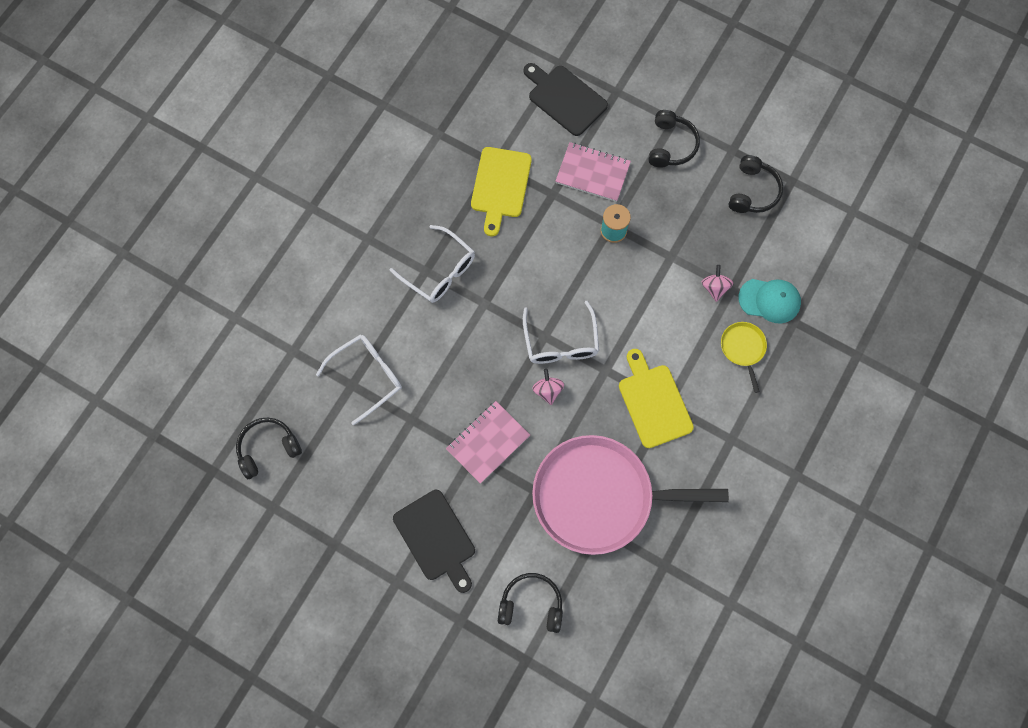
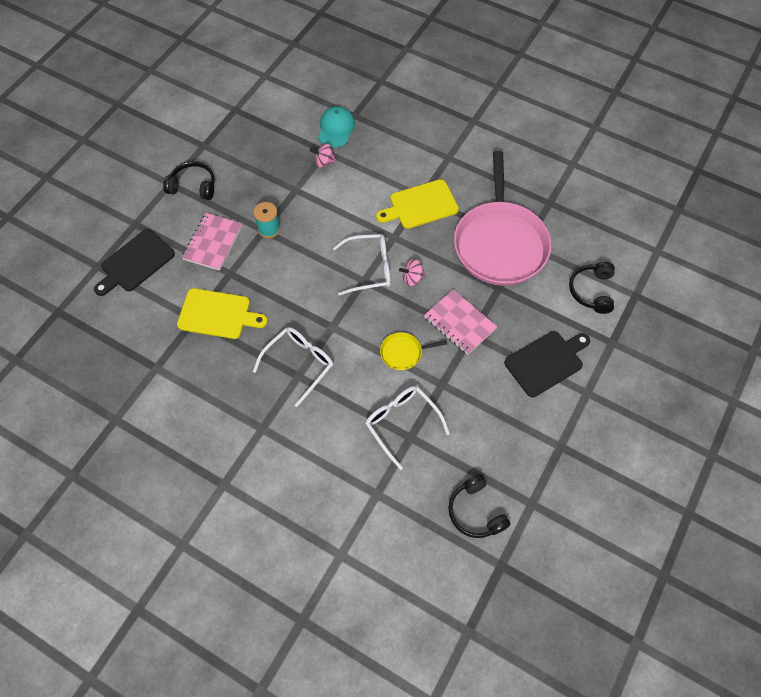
camera: 90 degrees left, 10 degrees down
yellow pan [721,322,767,393] -> yellow pan moved to [380,332,447,370]
black headphones [728,155,783,213] -> none

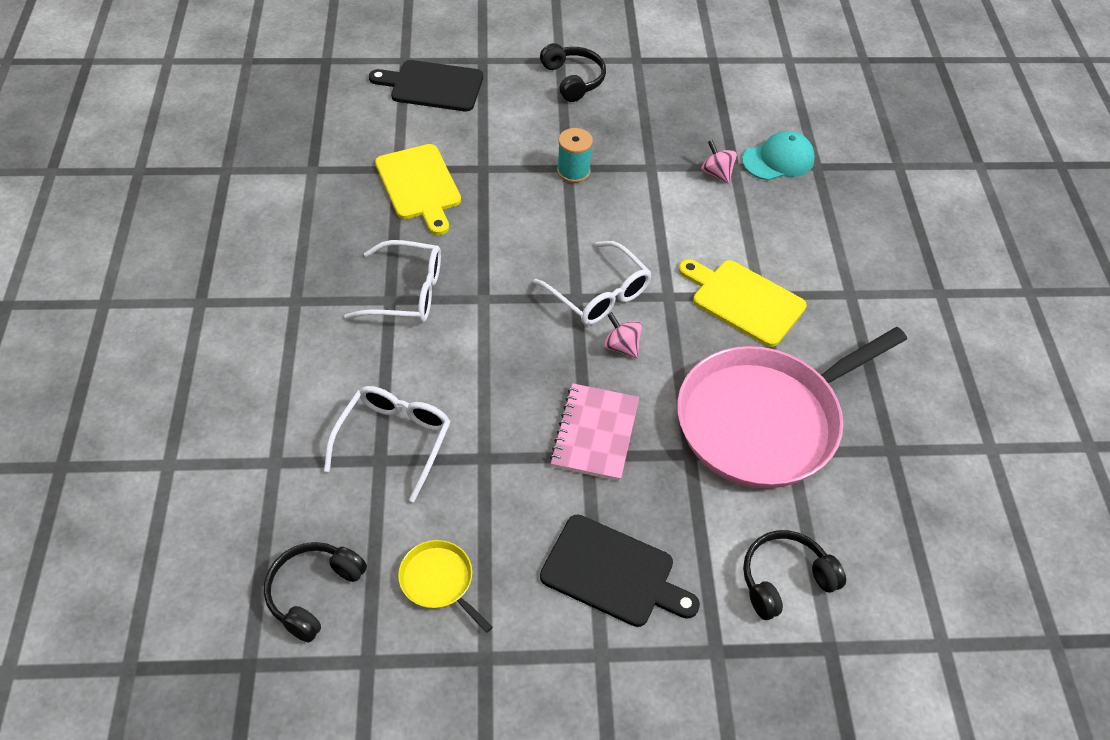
camera: 55 degrees right, 10 degrees down
pink notebook [182,213,242,271] -> none
yellow pan [380,332,447,370] -> yellow pan moved to [398,540,493,633]

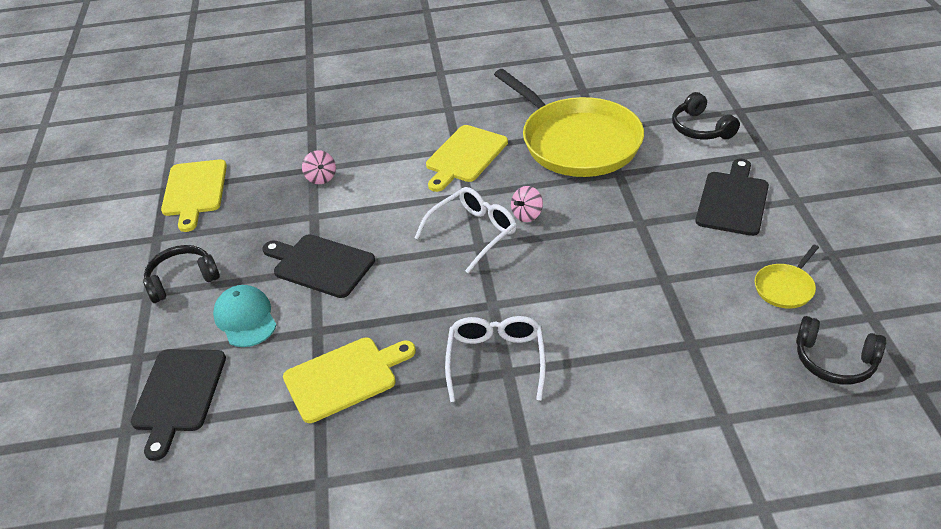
camera: 90 degrees left, 10 degrees down
white glasses [324,386,451,502] -> none
pink notebook [550,383,639,481] -> none
turquoise spool [557,128,593,183] -> black cutting board [262,234,375,298]
pink pan [677,327,907,488] -> yellow pan [494,69,644,177]
pink spinning top [701,140,737,184] -> pink spinning top turned 75 degrees counterclockwise [302,150,336,184]
turquoise cap [742,131,815,181] -> turquoise cap moved to [213,285,277,347]
none -> yellow cutting board [161,159,227,232]

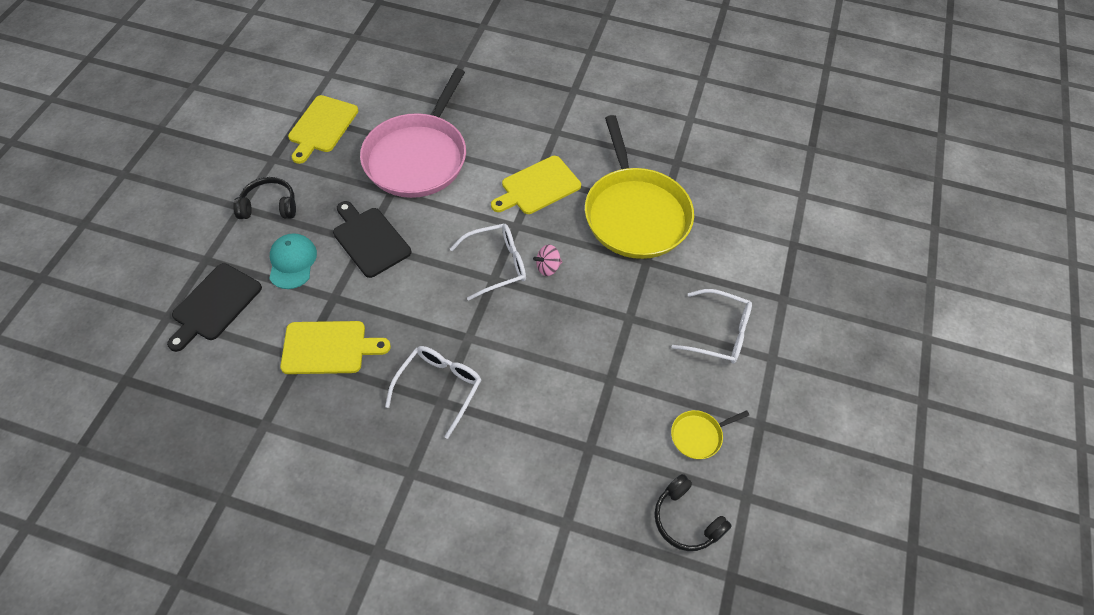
camera: 20 degrees right, 15 degrees up
pink spinning top [302,150,336,184] -> pink pan [360,68,466,198]
black headphones [672,92,740,140] -> none
black cutting board [696,158,769,236] -> white glasses [671,289,752,364]

